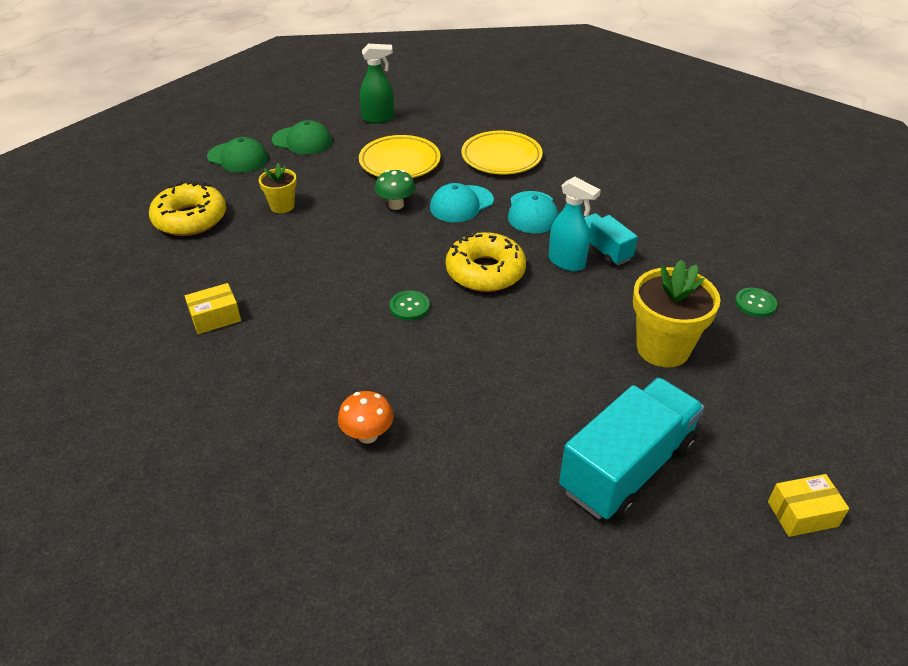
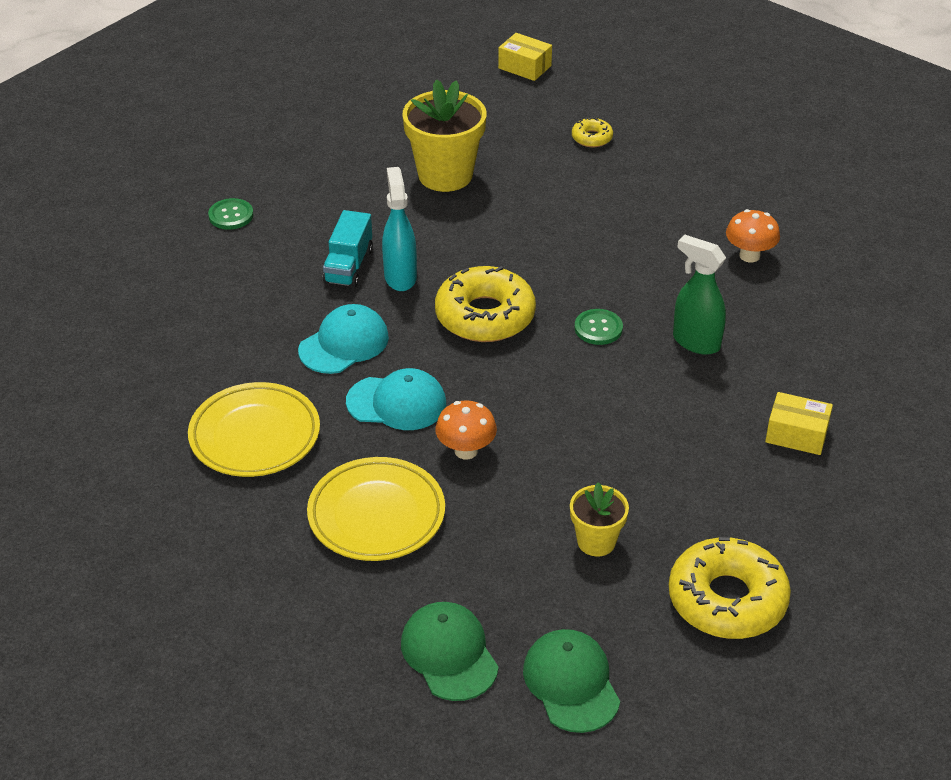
camera: 135 degrees left, 0 degrees up
green spray bottle [360,44,394,123] -> green spray bottle moved to [673,235,726,355]
green mushroom [375,170,416,210] -> orange mushroom [435,400,497,459]
turquoise truck [559,378,704,521] -> yellow donut [572,117,613,147]
green button [735,288,777,317] -> green button moved to [208,198,254,230]

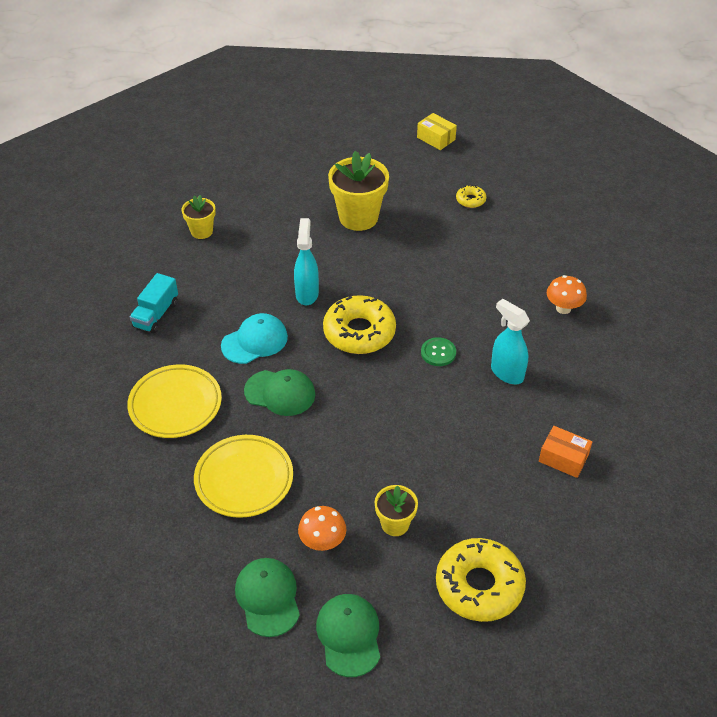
camera: 10 degrees right, 5 degrees up
green button [208,198,254,230] -> yellow flower pot [181,195,216,239]
turquoise truck [323,210,373,288] -> turquoise truck moved to [130,273,178,333]
turquoise cap [346,368,446,430] -> green cap [244,369,316,416]
orange mushroom [435,400,497,459] -> orange mushroom moved to [298,506,346,551]
green spray bottle [673,235,726,355] -> turquoise spray bottle [491,299,530,384]
yellow box [765,392,833,455] -> orange box [539,426,592,478]

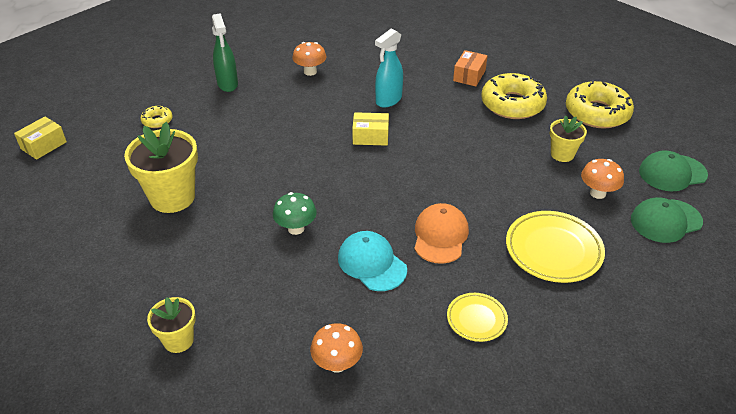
camera: 95 degrees left, 5 degrees down
yellow plate [127,364,222,438] -> yellow plate [447,293,508,342], size x0.57
turquoise truck [130,273,178,333] -> orange mushroom [310,323,363,373]
green cap [244,369,316,416] -> orange cap [414,203,469,264]
turquoise spray bottle [294,218,319,305] -> green mushroom [273,192,317,235]
yellow donut [323,295,396,354] -> yellow donut moved to [481,73,547,119]
green button [421,337,456,366] -> yellow box [352,112,389,146]
none -> green spray bottle [212,13,238,92]

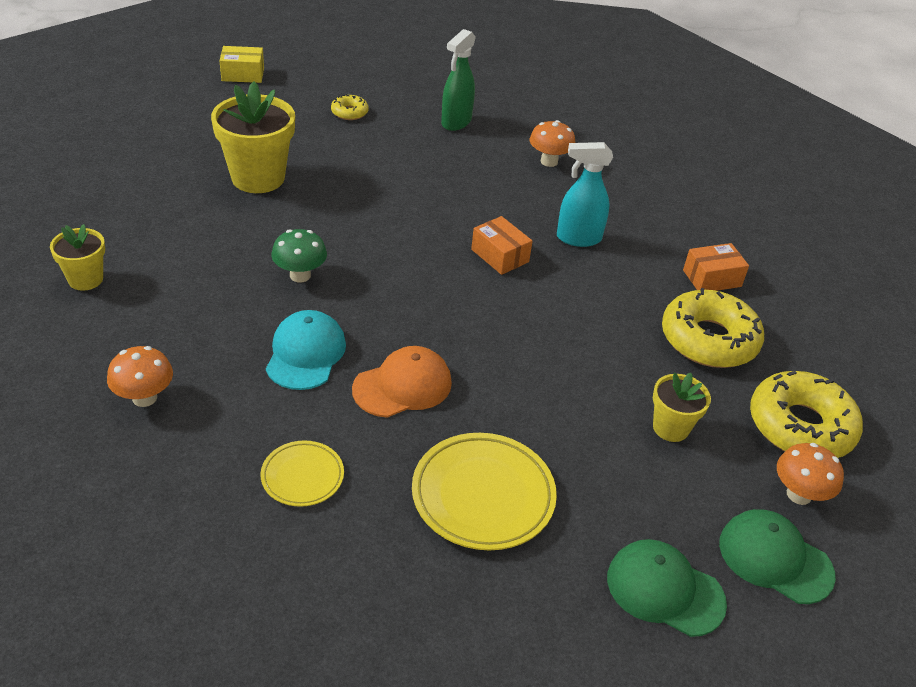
camera: 45 degrees right, 0 degrees up
yellow box [352,112,389,146] -> orange box [471,216,533,275]
orange mushroom [581,159,624,199] -> orange mushroom moved to [777,443,844,505]

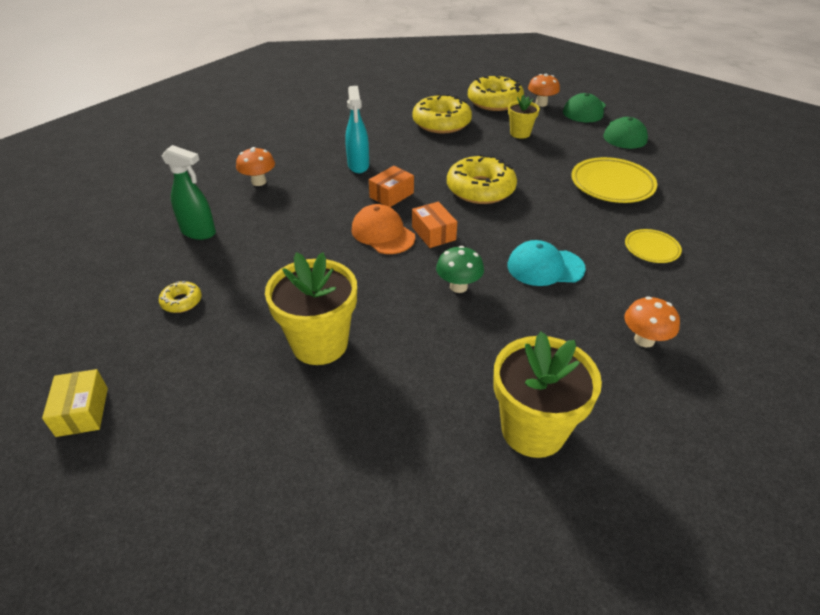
camera: 95 degrees left, 0 degrees up
yellow flower pot [50,224,105,291] -> yellow flower pot [493,332,602,458], size x1.80
orange cap [352,346,452,418] -> orange cap moved to [352,204,415,254]
orange box [683,243,749,291] -> orange box moved to [412,202,457,248]
none -> yellow donut [447,154,517,204]

